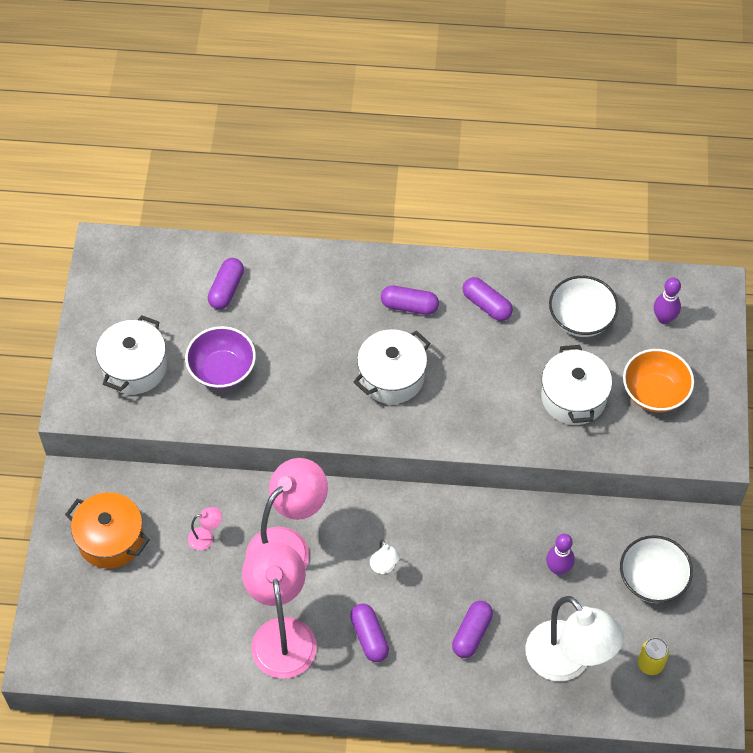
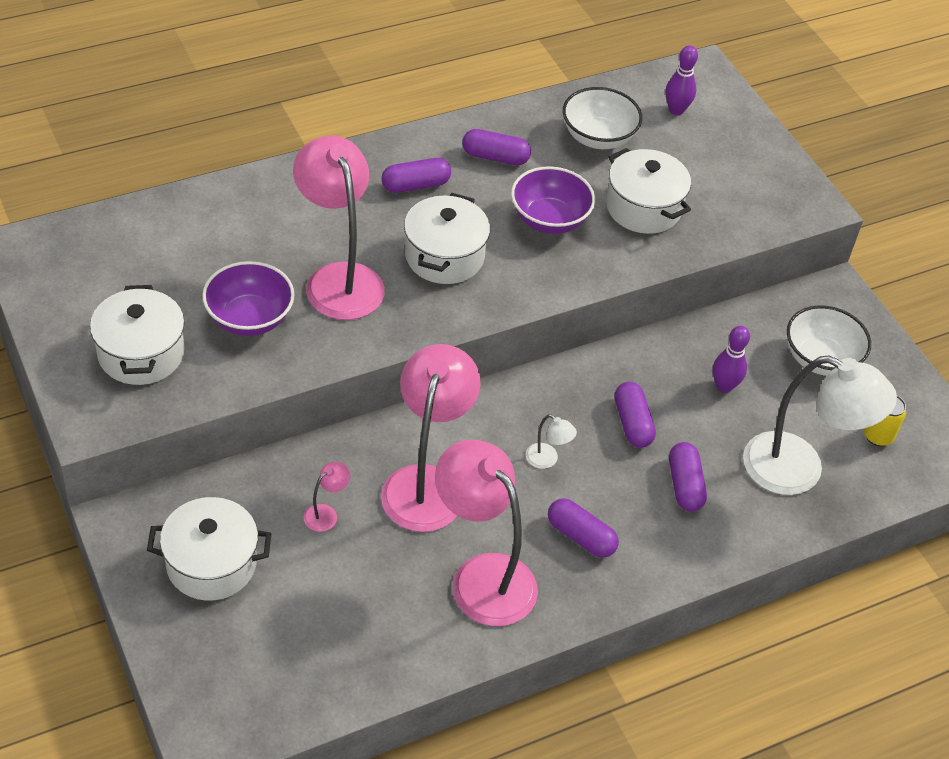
camera: 35 degrees left, 10 degrees down
orange pot [65,492,150,569] -> white pot [147,497,272,601]
purple capsule [208,258,244,309] -> purple capsule moved to [615,382,656,448]
orange bowl [623,349,694,412] -> none
none -> pink lamp [293,136,385,320]
none -> purple bowl [511,166,595,234]

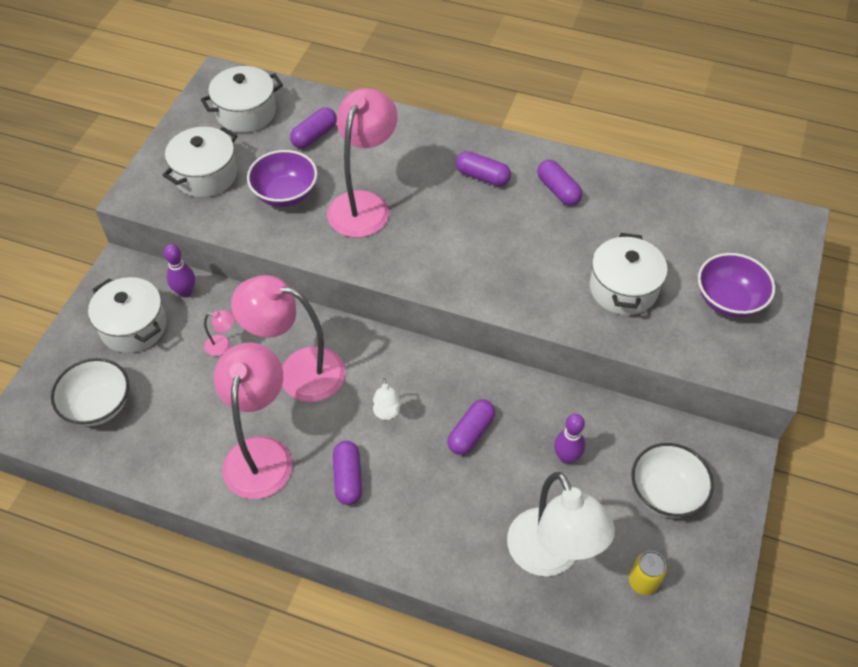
camera: 50 degrees right, 5 degrees up
pink lamp [381,344,481,532] -> pink lamp turned 135 degrees counterclockwise [231,275,346,402]
white pot [404,193,490,284] -> white pot moved to [200,66,283,133]
purple bowl [511,166,595,234] -> purple bowl moved to [698,253,775,318]
white bowl [563,87,642,149] -> white bowl moved to [51,358,129,426]
purple bowling pin [665,45,698,115] -> purple bowling pin moved to [164,244,195,298]
purple capsule [669,442,707,512] -> purple capsule moved to [290,107,337,149]

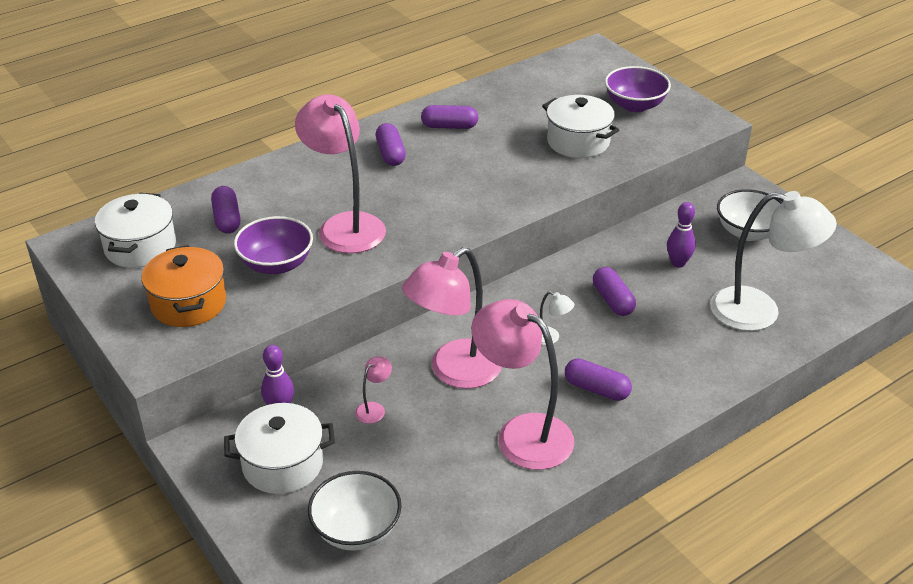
camera: 55 degrees left, 15 degrees down
white pot [162,127,237,197] -> orange pot [142,245,226,327]
purple capsule [456,151,511,186] -> purple capsule turned 75 degrees counterclockwise [376,123,406,166]
yellow can [629,551,667,595] -> none

